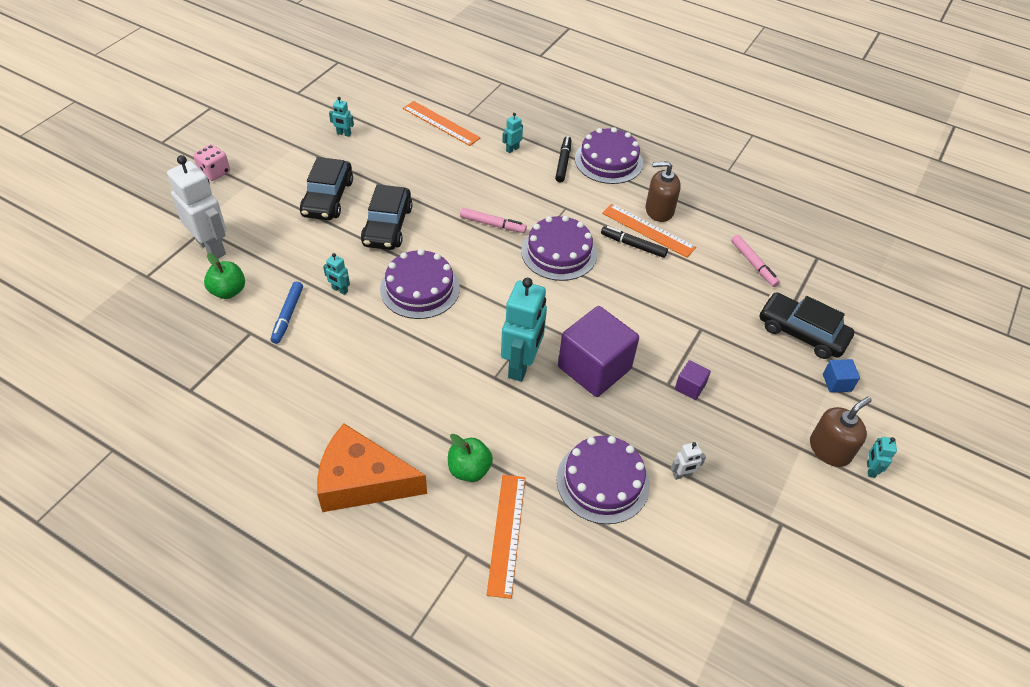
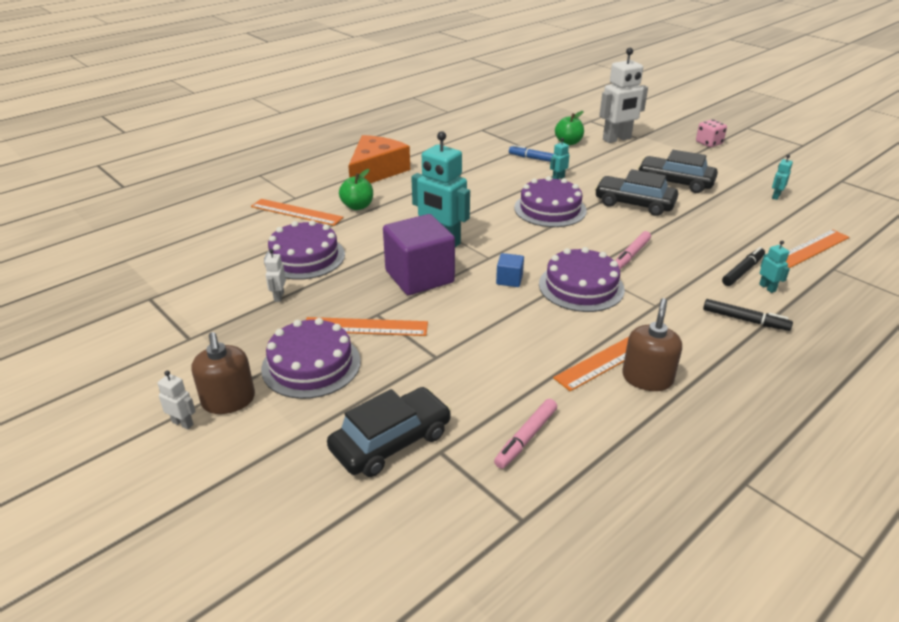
camera: 110 degrees right, 15 degrees down
purple cake [575,127,643,184] -> purple cake moved to [261,318,361,399]
black marker [601,226,668,258] -> black marker moved to [722,247,765,286]
purple cube [675,360,711,400] -> orange ruler [306,317,428,336]
pink marker [731,235,780,287] -> pink marker turned 45 degrees counterclockwise [494,399,557,469]
blue cube [823,359,860,393] -> blue cube moved to [496,253,524,287]
turquoise robot [867,437,897,478] -> white robot [158,371,196,429]

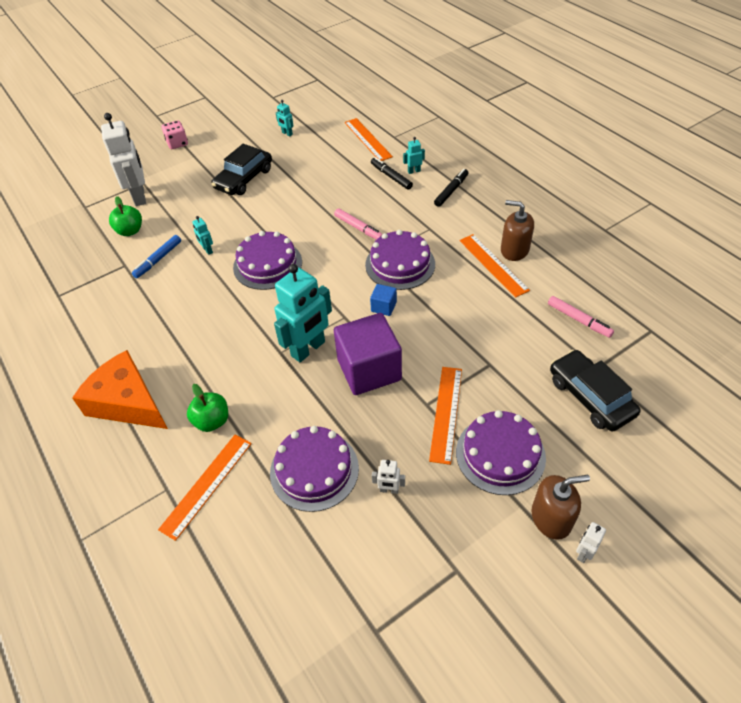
camera: 80 degrees left, 15 degrees up
black car [595,169,678,216] -> none

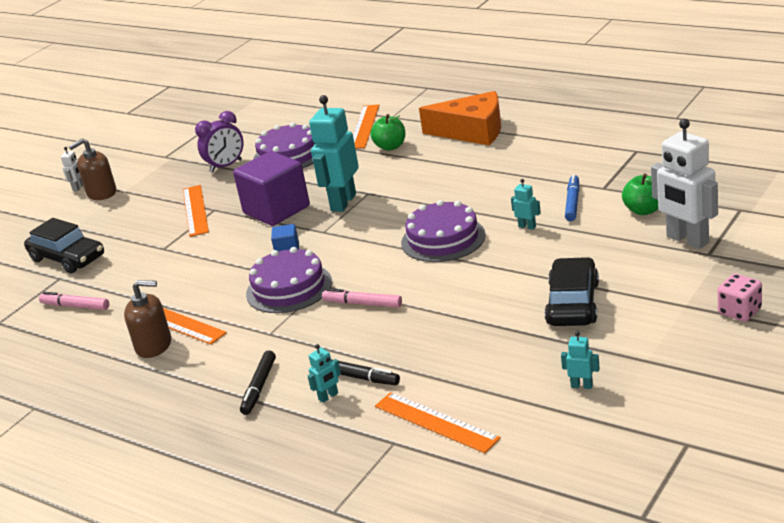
camera: 160 degrees right, 20 degrees down
white robot [372,460,405,494] -> purple clock [195,111,244,173]
purple cake [456,410,546,495] -> none

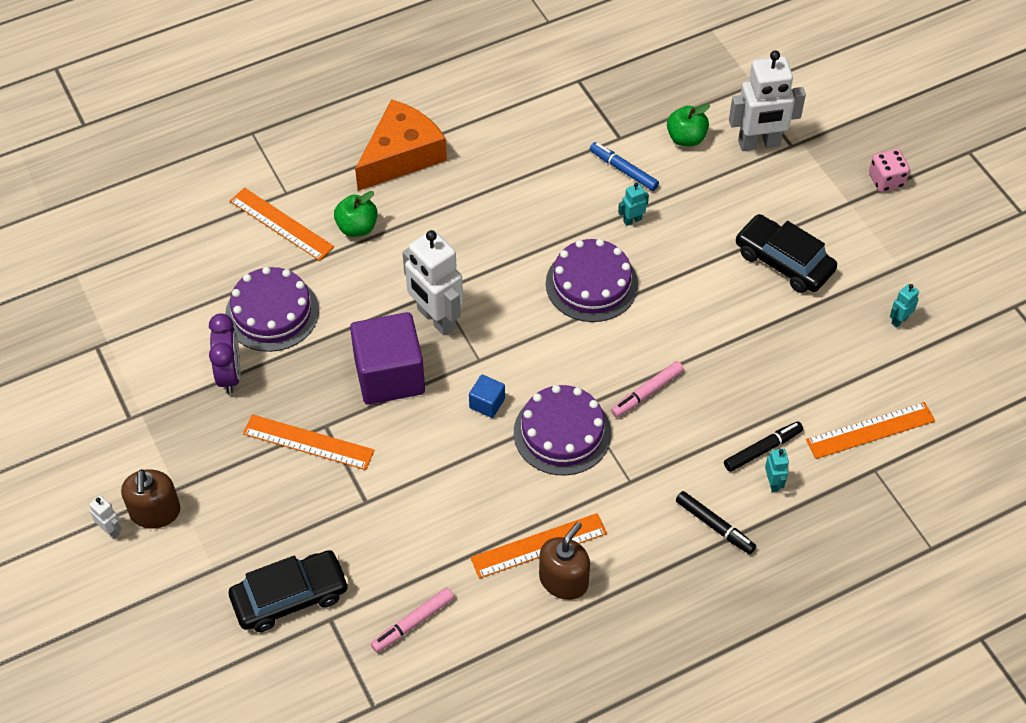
camera: 65 degrees left, 25 degrees up
turquoise robot [309,95,359,212] -> white robot [402,230,463,336]

